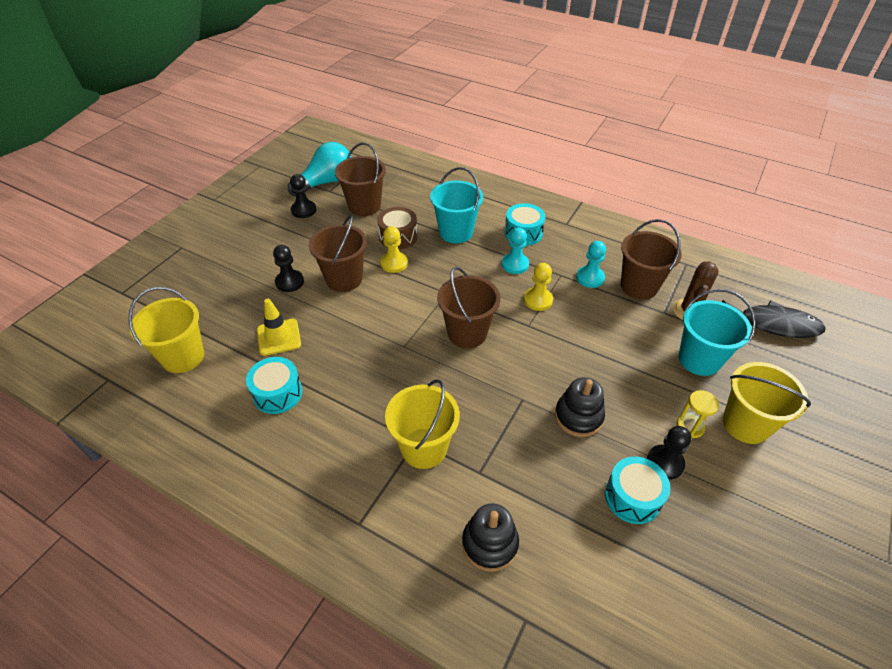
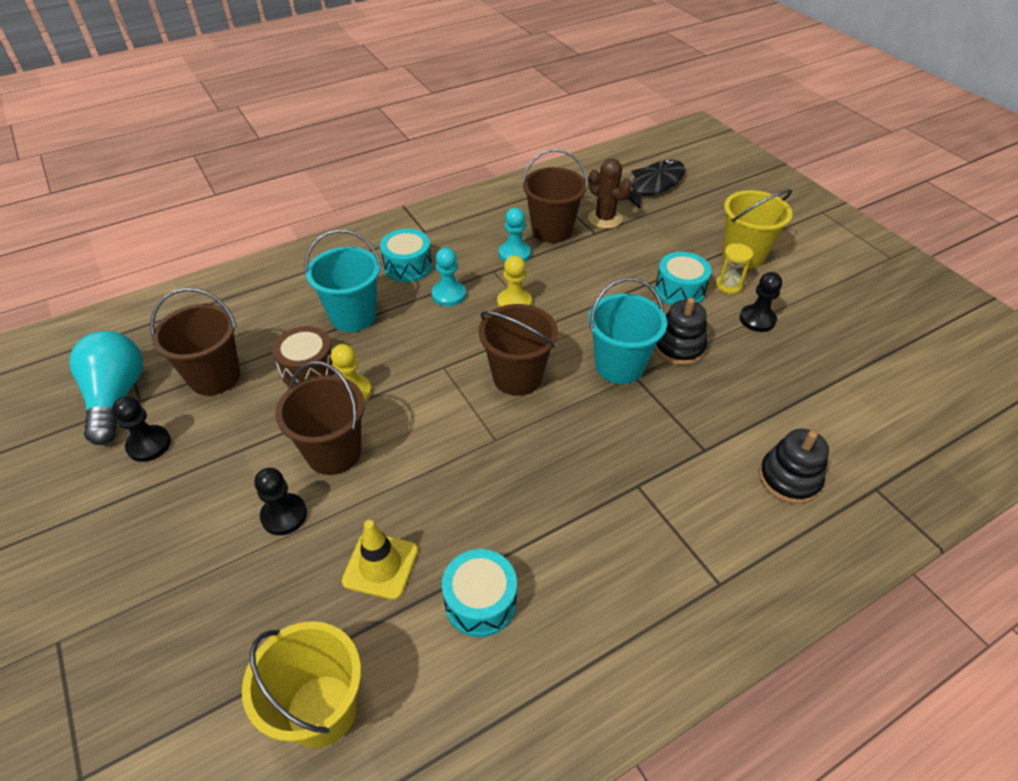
camera: 60 degrees left, 0 degrees up
yellow bucket [385,379,460,469] -> none
turquoise drum [605,457,670,524] -> turquoise drum moved to [655,252,711,305]
turquoise bucket [678,289,756,376] -> turquoise bucket moved to [588,277,667,384]

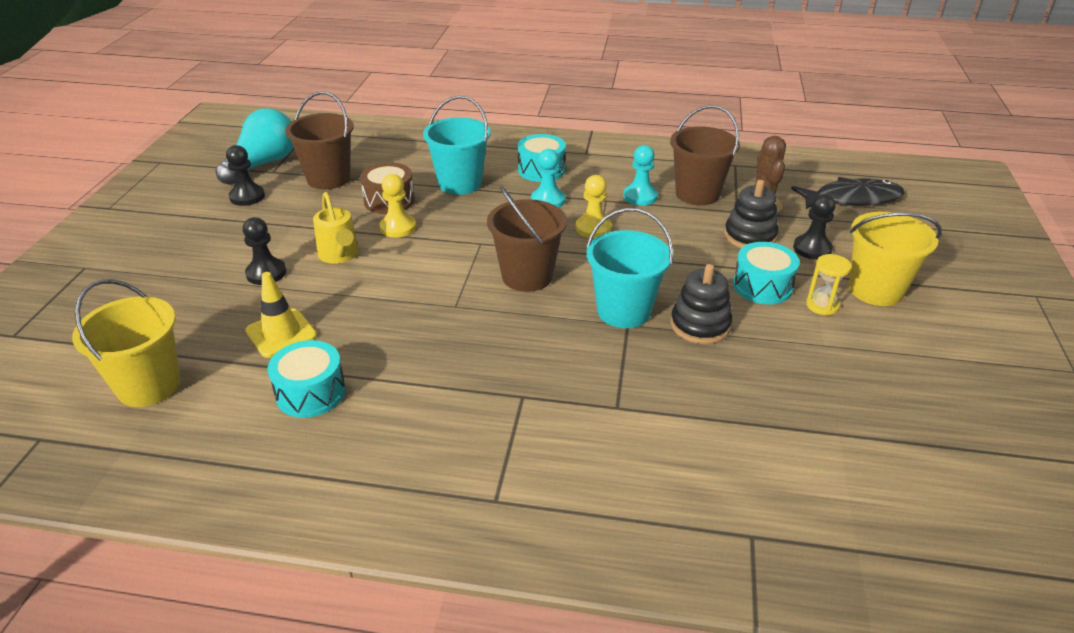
camera: 40 degrees right, 10 degrees down
brown bucket [275,361,365,475] -> yellow watering can [313,192,359,264]
black pawn [740,272,782,332] -> black pawn moved to [793,194,836,260]
black stacking toy [759,429,829,504] -> black stacking toy moved to [724,180,778,248]

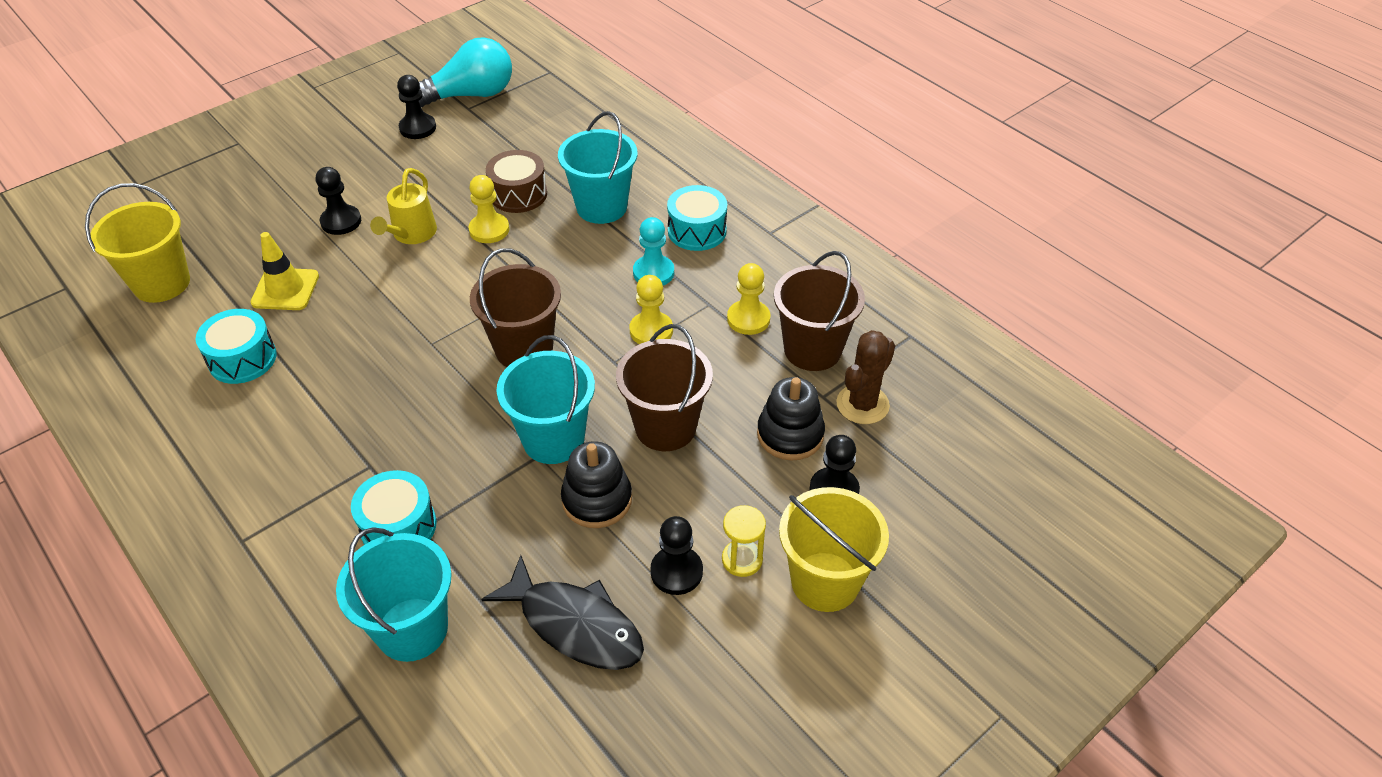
camera: 40 degrees right, 10 degrees up
brown bucket [285,91,354,190] -> brown bucket moved to [616,324,713,451]
turquoise pawn [623,145,658,206] -> yellow pawn [727,263,771,335]
turquoise drum [733,242,800,304] -> turquoise drum moved to [351,470,437,545]
black fish [791,177,905,209] -> black fish moved to [481,555,644,670]
none -> turquoise bucket [336,527,452,662]
none -> black pawn [650,516,703,595]

